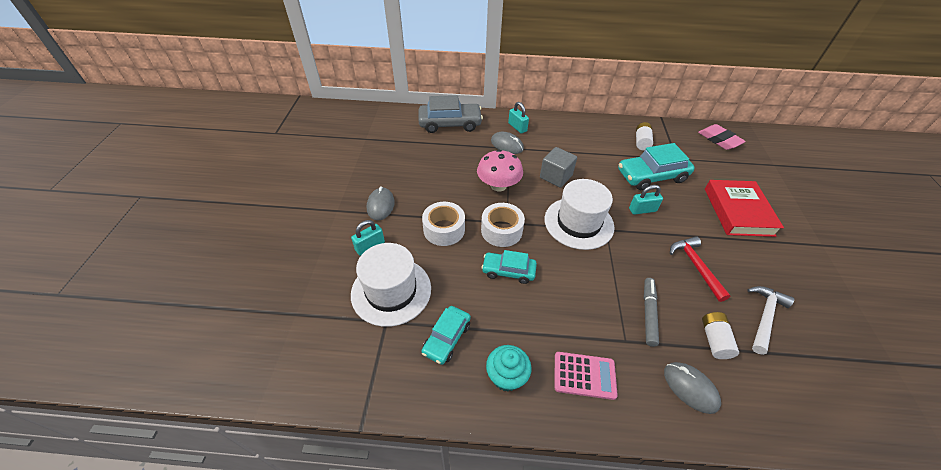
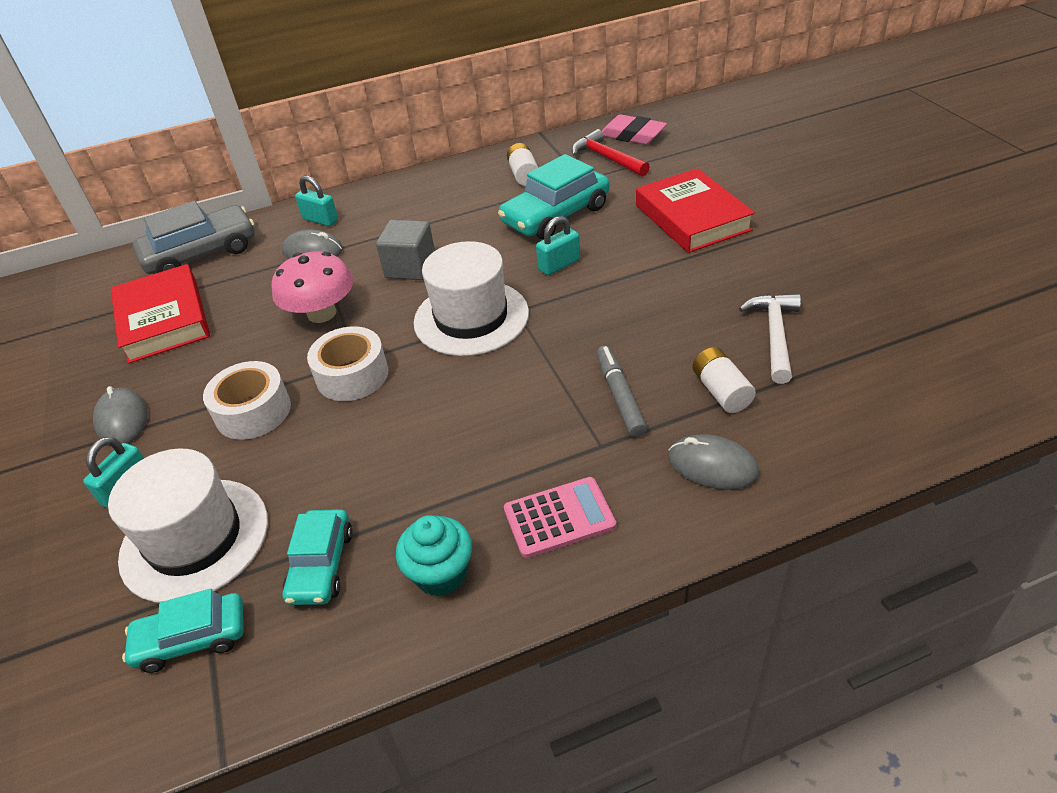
camera: 20 degrees left, 5 degrees down
turquoise car [482,250,537,284] -> turquoise car moved to [122,589,244,673]
red hammer [670,236,731,302] -> red hammer moved to [572,129,650,176]
none -> red book [111,264,210,364]

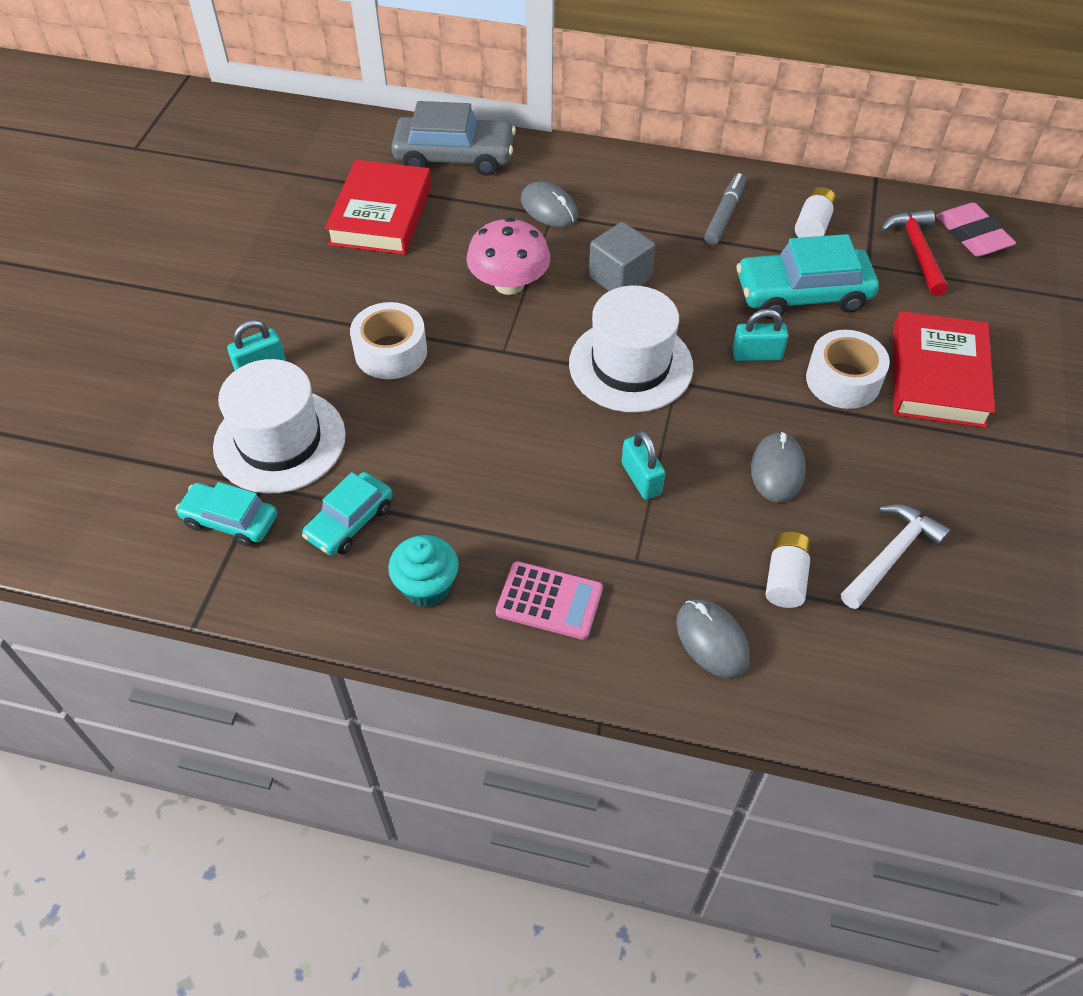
camera: 30 degrees right, 10 degrees up
grey mouse [93,386,148,444] -> grey mouse moved to [751,432,806,503]
turquoise padlock [295,176,338,227] -> turquoise padlock moved to [622,430,665,500]
white tape [307,326,388,401] -> white tape moved to [806,330,890,409]
grey marker [596,346,647,437] -> grey marker moved to [704,173,746,245]

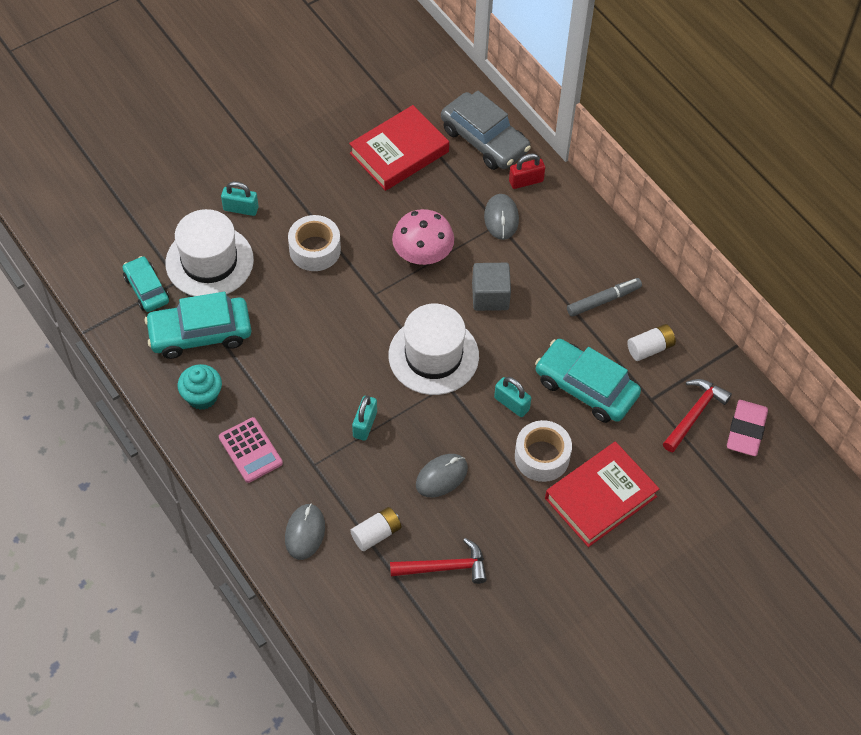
camera: 40 degrees right, 5 degrees up
turquoise car [302,472,393,556] -> turquoise car [145,292,251,359], size x1.63
white hammer [841,504,951,609] -> red hammer [390,538,487,584]
none -> red padlock [509,153,545,189]

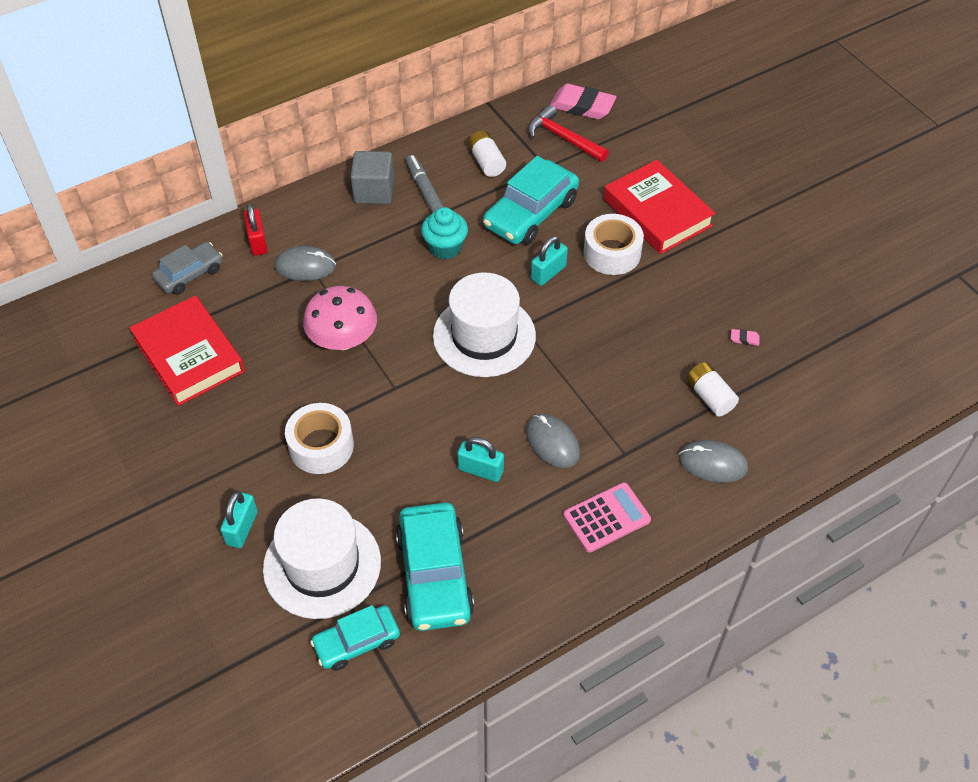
camera: 85 degrees left, 5 degrees down
turquoise cupcake [178,364,222,410] -> turquoise cupcake moved to [421,207,468,259]
turquoise padlock [352,396,377,441] -> turquoise padlock moved to [457,437,504,482]
red hammer [390,538,487,584] -> pink eraser [731,329,760,346]
grey mouse [416,454,468,497] -> grey mouse moved to [526,414,580,468]
grey car [441,90,531,170] -> grey car [152,242,223,295], size x0.61
grey cube [472,263,511,311] -> grey cube moved to [351,151,394,204]

